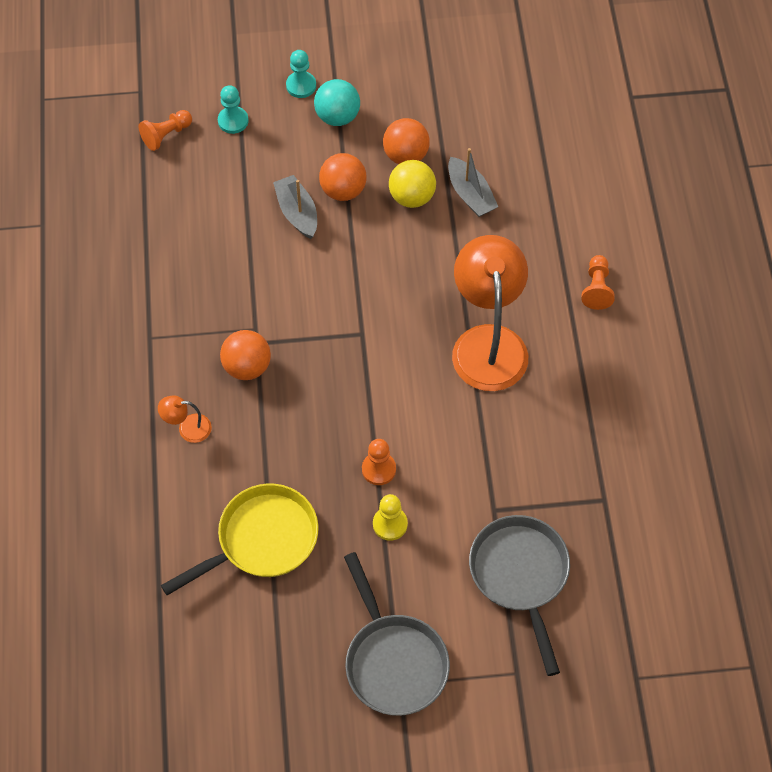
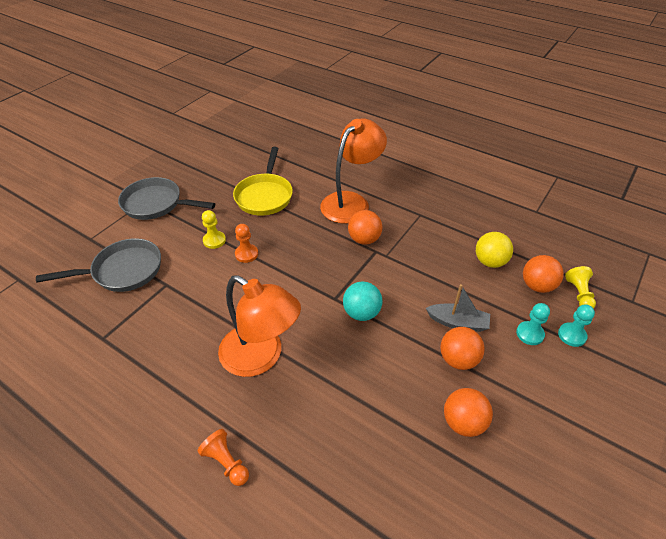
camera: 130 degrees right, 15 degrees down
orange pawn [139,110,192,151] -> yellow pawn [565,266,596,309]
orange lamp [158,395,212,443] -> orange lamp [320,118,387,223], size x2.40
turquoise pawn [286,50,316,98] -> turquoise pawn moved to [516,303,550,345]
turquoise ball [314,79,360,126] -> turquoise ball moved to [343,281,382,321]
yellow ball [389,160,436,208] -> yellow ball moved to [476,232,513,268]
grey boat [448,148,498,217] -> none
grey pan [469,515,570,676] -> grey pan turned 45 degrees counterclockwise [36,238,161,292]
none -> orange ball [523,255,564,293]

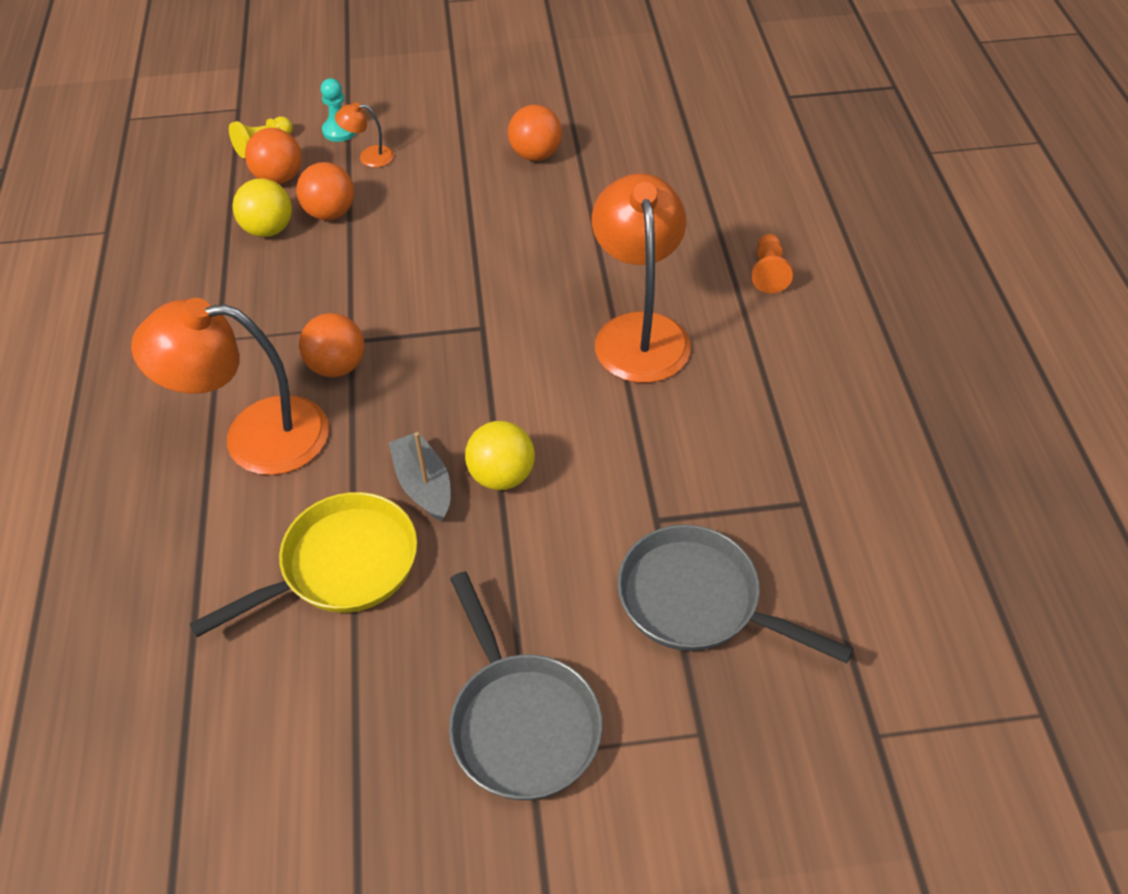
camera: 130 degrees left, 5 degrees up
yellow pawn [202,210,226,249] -> none
orange pawn [235,224,258,263] -> yellow ball [465,421,535,490]
turquoise ball [343,281,382,321] -> none
grey boat [426,284,490,332] -> grey boat moved to [389,432,451,521]
orange ball [440,327,485,370] -> orange ball moved to [296,162,354,220]
turquoise pawn [516,303,550,345] -> orange lamp [335,102,394,168]

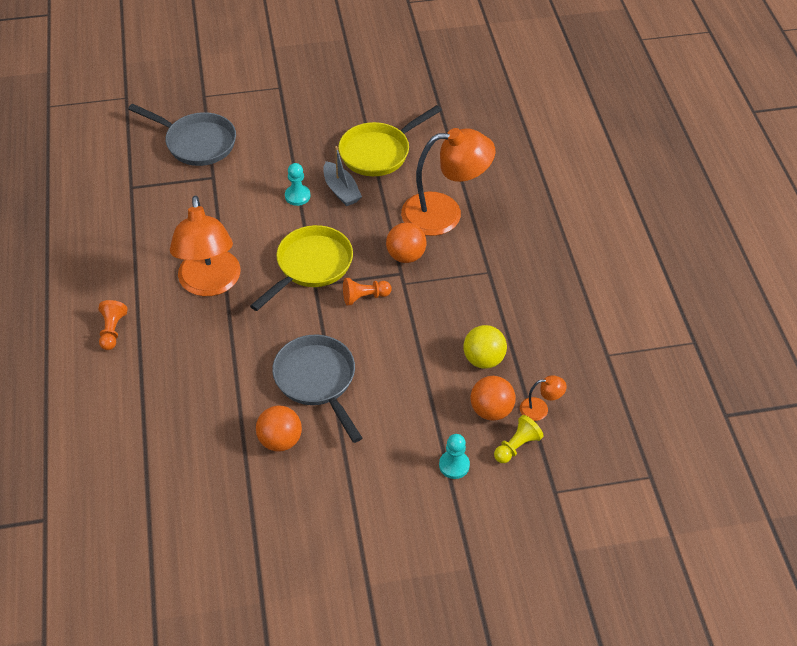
camera: 175 degrees right, 0 degrees up
orange ball [296,162,354,220] -> none
orange lamp [335,102,394,168] -> orange lamp moved to [520,375,567,421]
grey pan [449,572,602,800] -> grey pan moved to [272,335,362,443]
yellow ball [465,421,535,490] -> turquoise pawn [285,163,311,206]
none -> yellow pan [250,225,353,311]
none -> orange pawn [343,278,392,306]

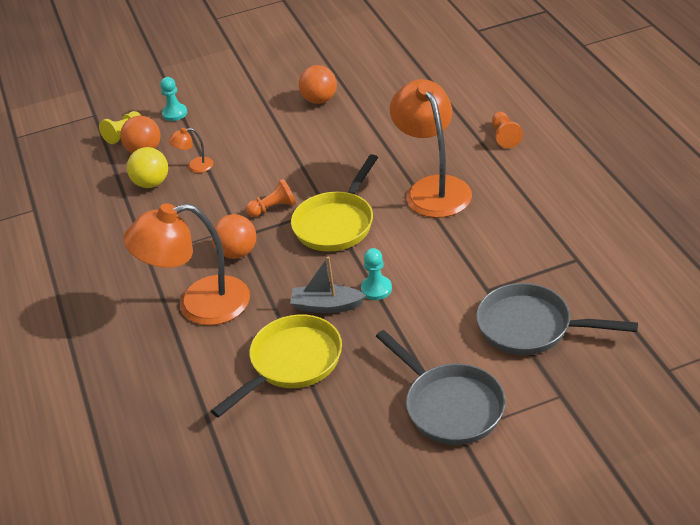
camera: 175 degrees right, 10 degrees down
grey pan [272,335,362,443] -> grey pan moved to [376,330,506,445]
grey boat [323,146,362,206] -> grey boat turned 45 degrees counterclockwise [290,256,366,313]
orange lamp [520,375,567,421] -> orange lamp moved to [169,128,213,173]

